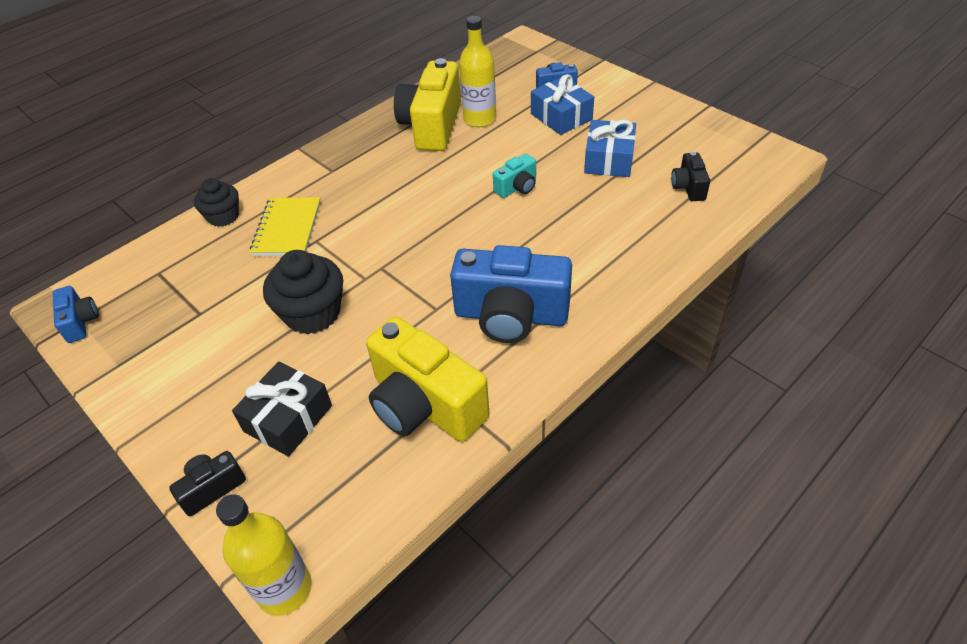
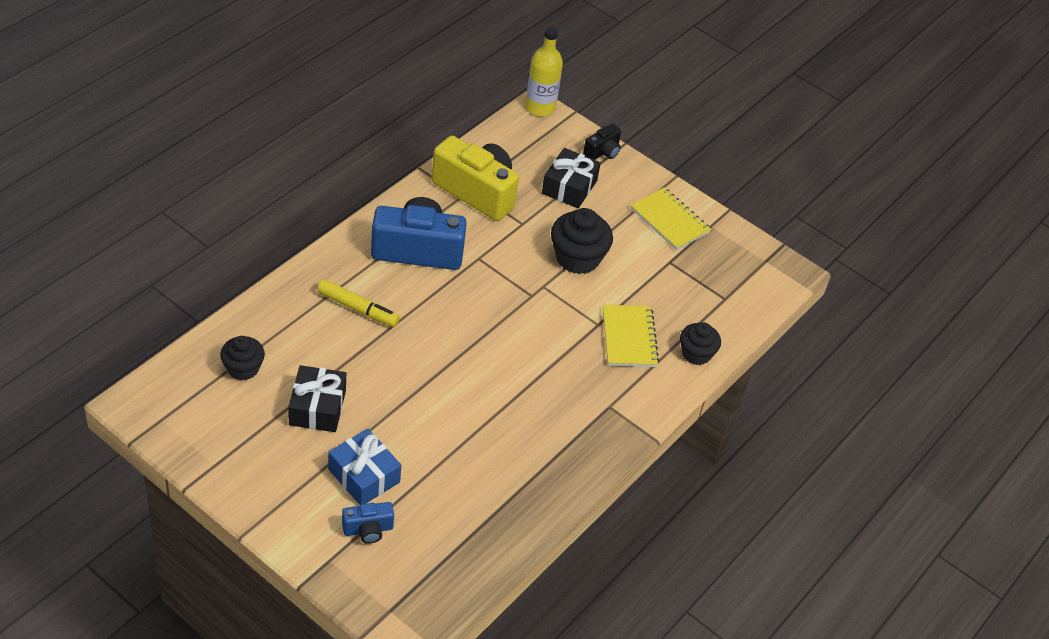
camera: 165 degrees right, 0 degrees up
blue camera [53,286,99,343] -> none
yellow camera [394,58,461,151] -> none
yellow bottle [459,16,496,127] -> none
turquoise camera [493,154,536,198] -> none
blue gift [584,120,636,177] -> black gift [288,365,346,432]
black camera [671,152,710,201] -> black cupcake [220,336,265,381]
none -> yellow marker [317,279,400,327]
none -> yellow notebook [631,187,711,251]

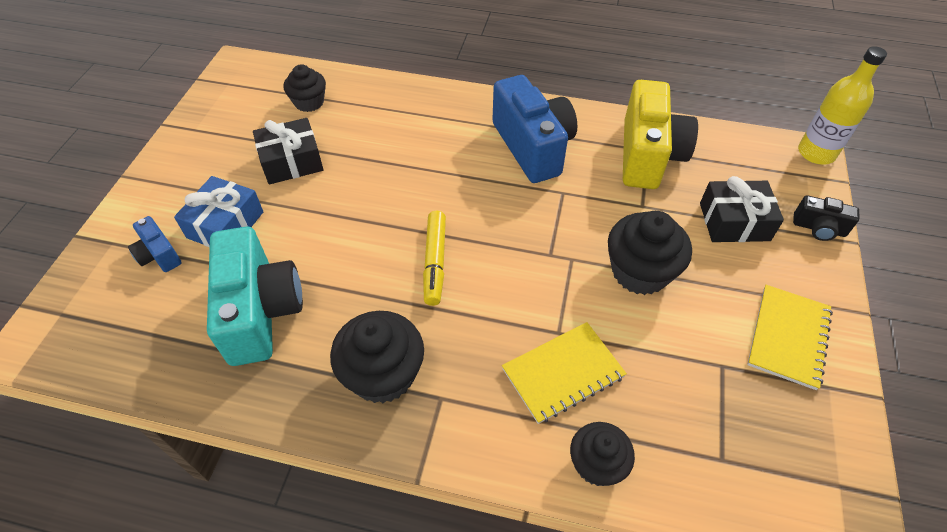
camera: 70 degrees right, 5 degrees up
yellow marker [317,279,400,327] -> yellow marker moved to [423,211,446,306]
none -> turquoise camera [207,227,303,366]
none -> black cupcake [330,311,424,403]

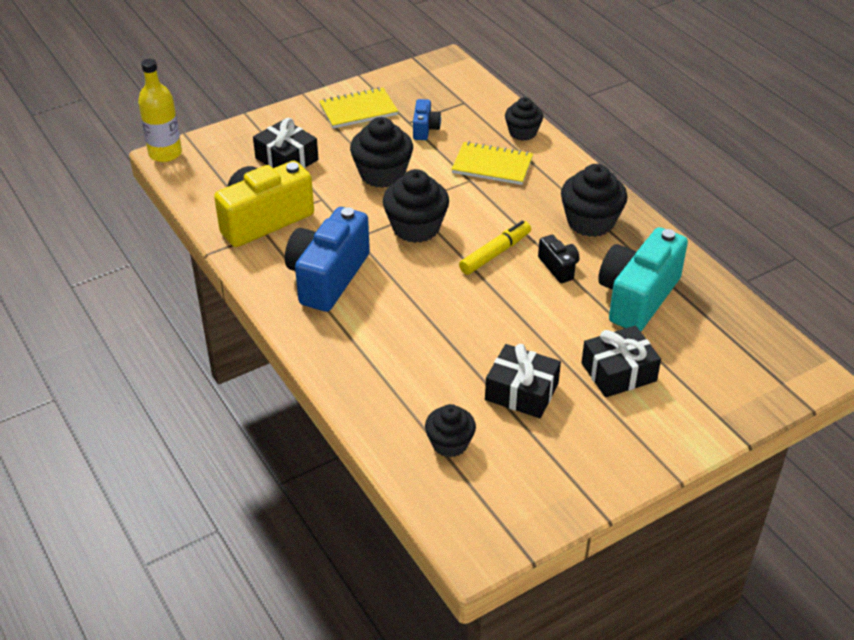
camera: 135 degrees left, 10 degrees down
blue camera [128,216,182,272] -> blue camera moved to [413,99,441,140]
blue gift [174,176,263,247] -> black gift [581,326,661,397]
black camera [793,195,859,241] -> black camera moved to [538,235,579,283]
none -> black cupcake [383,169,449,243]

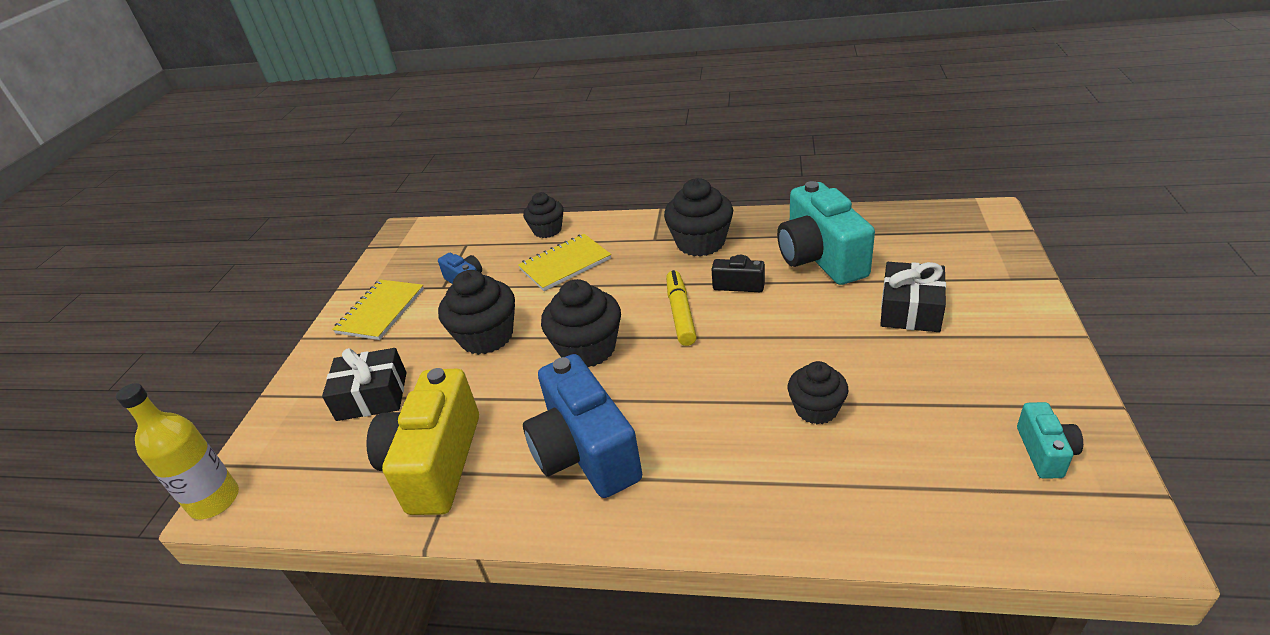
camera: 45 degrees left, 5 degrees down
black cupcake [425,404,476,457] -> black cupcake moved to [788,361,848,424]
black gift [485,344,561,418] -> none
none -> turquoise camera [1017,402,1083,479]

